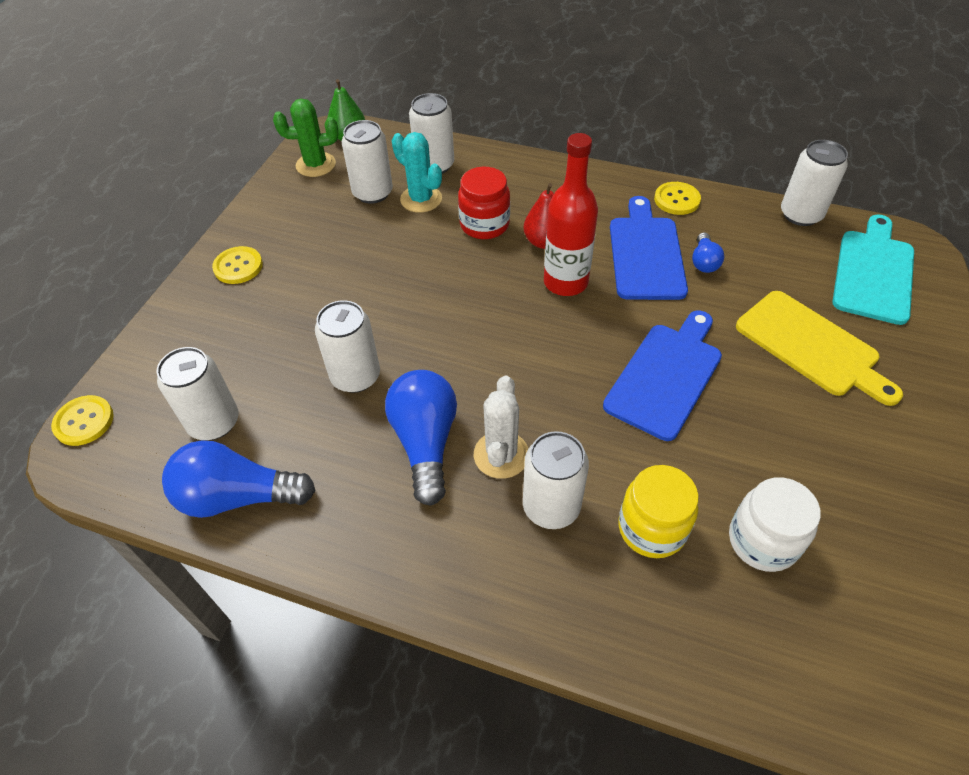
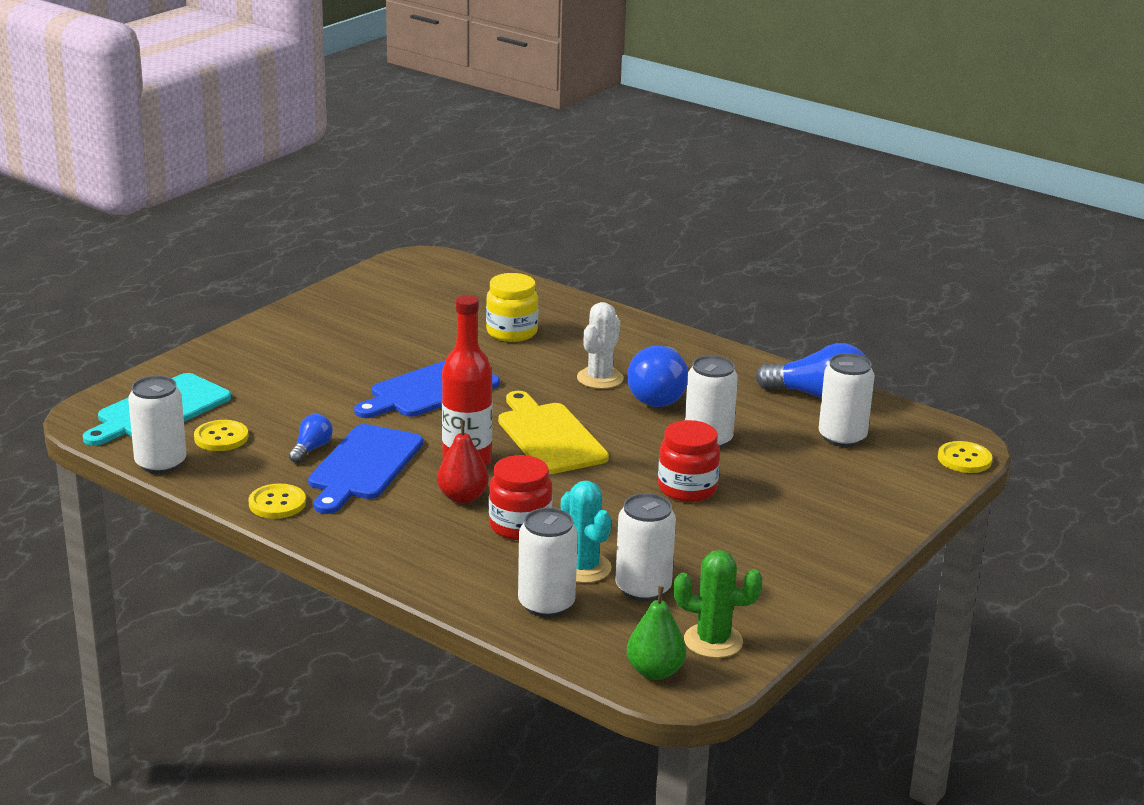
camera: 165 degrees left, 25 degrees down
yellow button [212,246,263,284] -> yellow button moved to [194,420,248,451]
white can [523,431,589,529] -> none
white jar [729,477,821,572] -> none
yellow cutting board [736,291,903,406] -> yellow cutting board moved to [498,391,609,474]
none -> red jar [658,420,720,502]

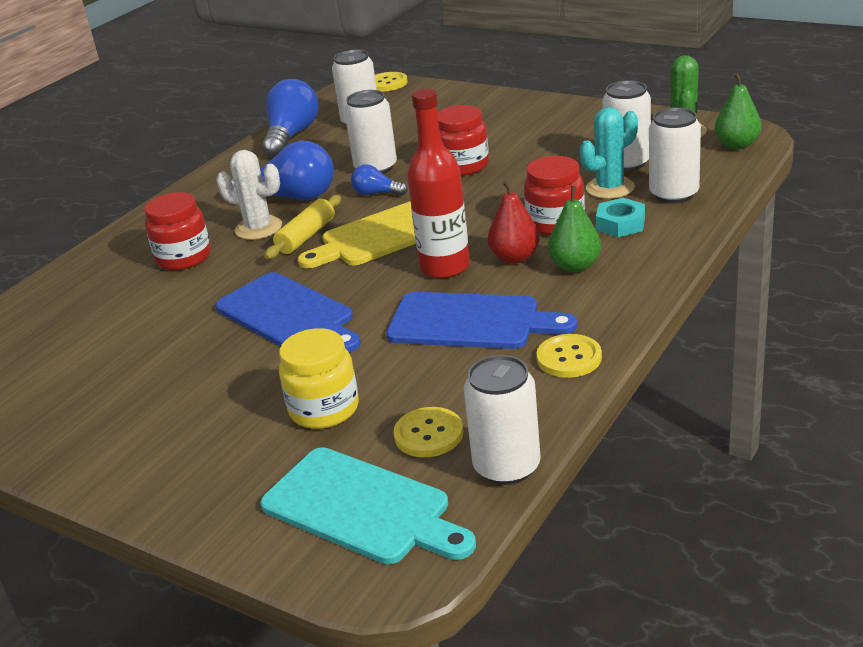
camera: 90 degrees left, 5 degrees up
blue light bulb [289,414,333,463] -> blue light bulb moved to [351,164,407,196]
yellow jar [486,273,538,342] -> yellow jar moved to [279,328,359,429]
none -> red jar [144,192,211,270]
none -> yellow rolling pin [264,195,341,259]
none -> green pear [548,186,601,273]
none -> turquoise nut [596,198,645,237]

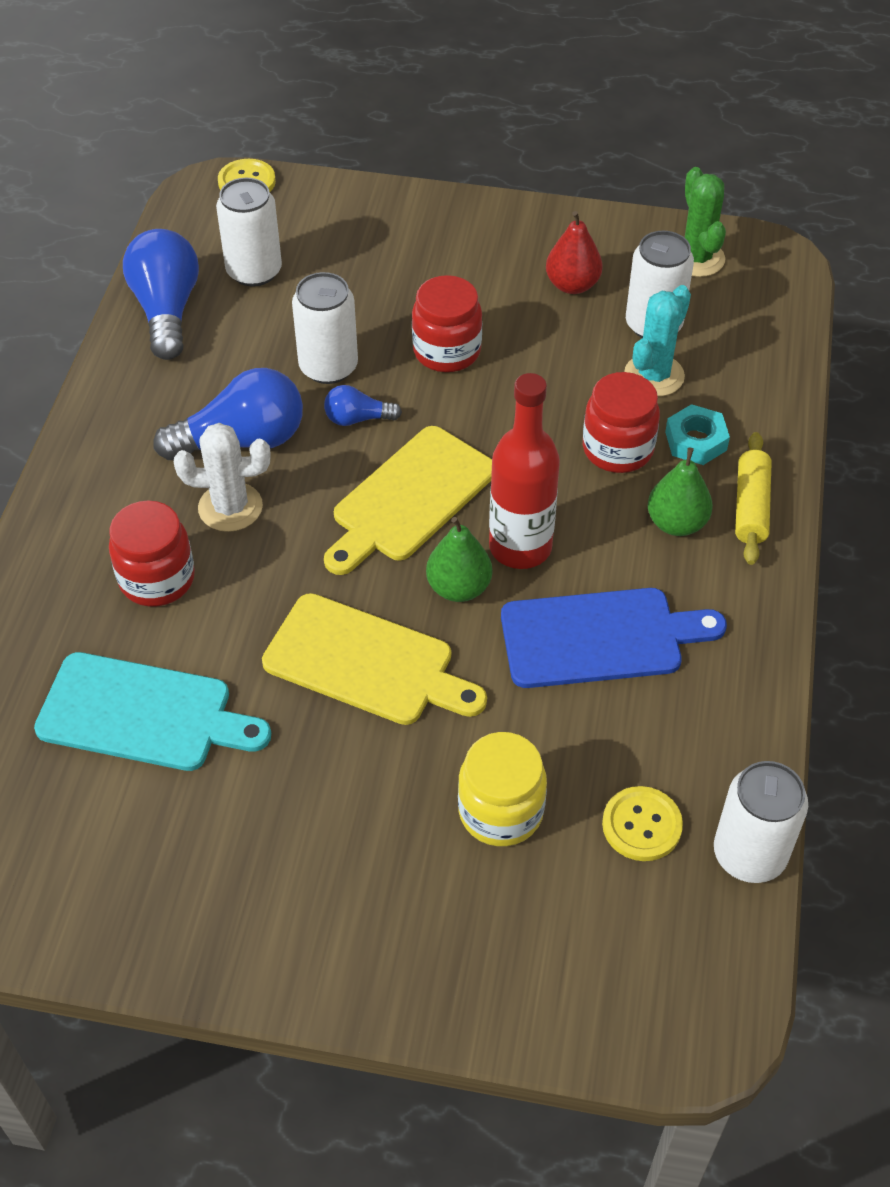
camera: 25 degrees left, 20 degrees up
blue cutting board [216,272,361,352] -> yellow cutting board [262,593,487,725]
turquoise cutting board [260,447,476,564] -> turquoise cutting board moved to [34,652,271,771]
yellow rolling pin [264,195,341,259] -> yellow rolling pin moved to [735,432,772,565]
red pear [488,180,540,264] -> red pear moved to [546,211,603,294]
yellow button [536,334,602,378] -> none
white can [649,107,701,203] -> none
green pear [715,73,762,149] -> green pear moved to [426,517,492,602]

